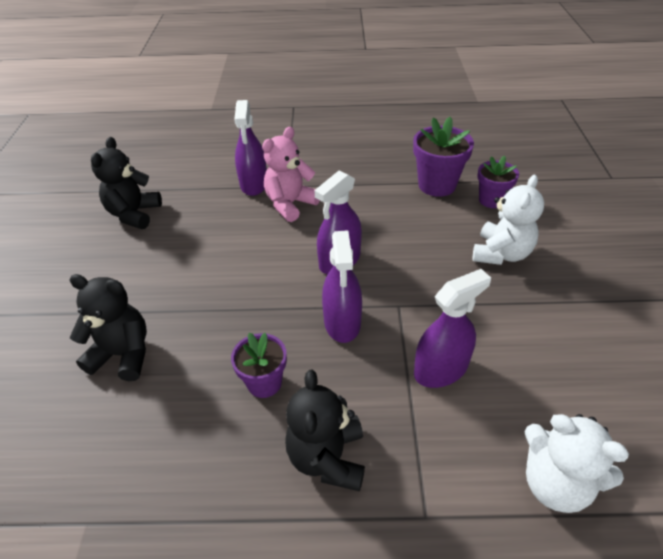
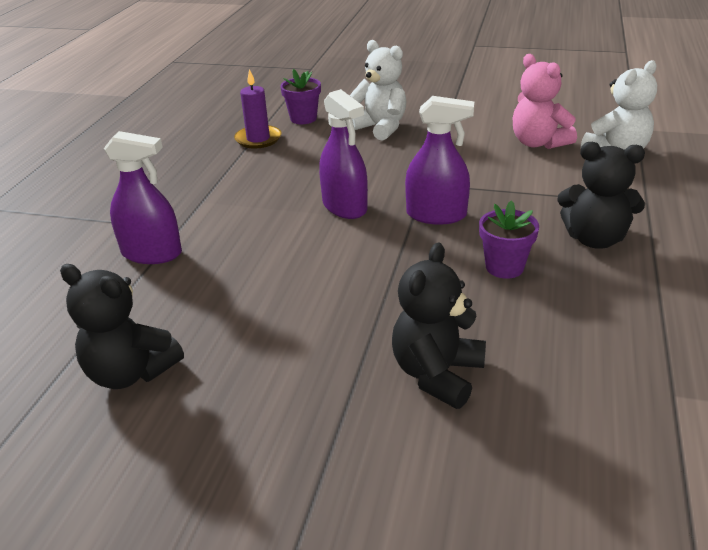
camera: 75 degrees left, 10 degrees down
pink teddy bear [262,127,320,222] -> pink teddy bear moved to [513,54,577,149]
purple flower pot [413,117,474,197] -> purple candle [234,69,281,149]
purple spray bottle [414,269,491,388] -> none

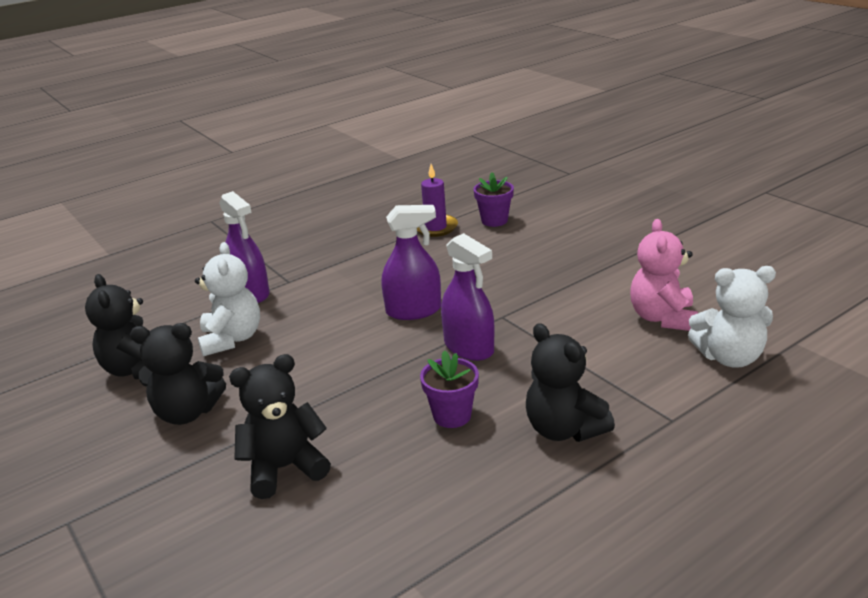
camera: 40 degrees right, 5 degrees down
purple spray bottle [319,89,368,219] -> purple spray bottle turned 105 degrees counterclockwise [382,205,441,320]
white teddy bear [350,40,406,140] -> white teddy bear moved to [195,242,260,356]
none -> black teddy bear [130,323,226,425]

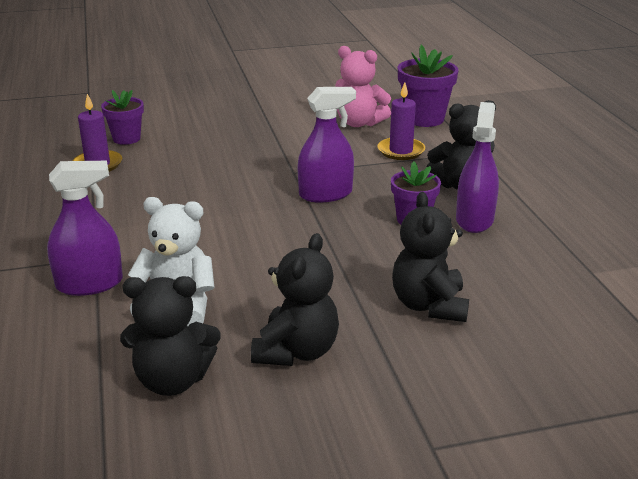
camera: 70 degrees left, 0 degrees up
purple spray bottle [382,205,441,320] -> purple spray bottle moved to [456,102,499,233]
white teddy bear [688,266,776,368] -> purple flower pot [398,45,459,127]
none -> purple candle [377,82,425,160]

